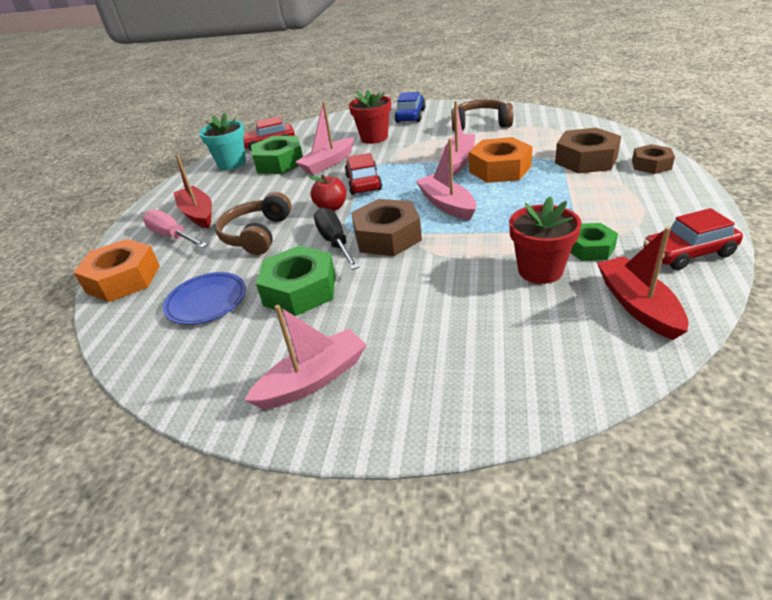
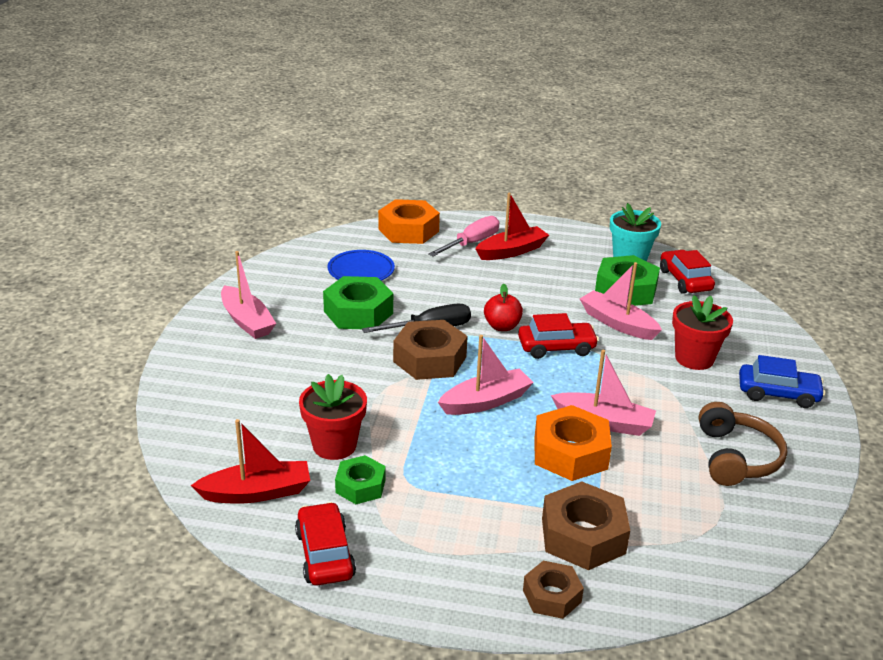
camera: 85 degrees right, 5 degrees down
brown headphones [215,192,291,255] -> none

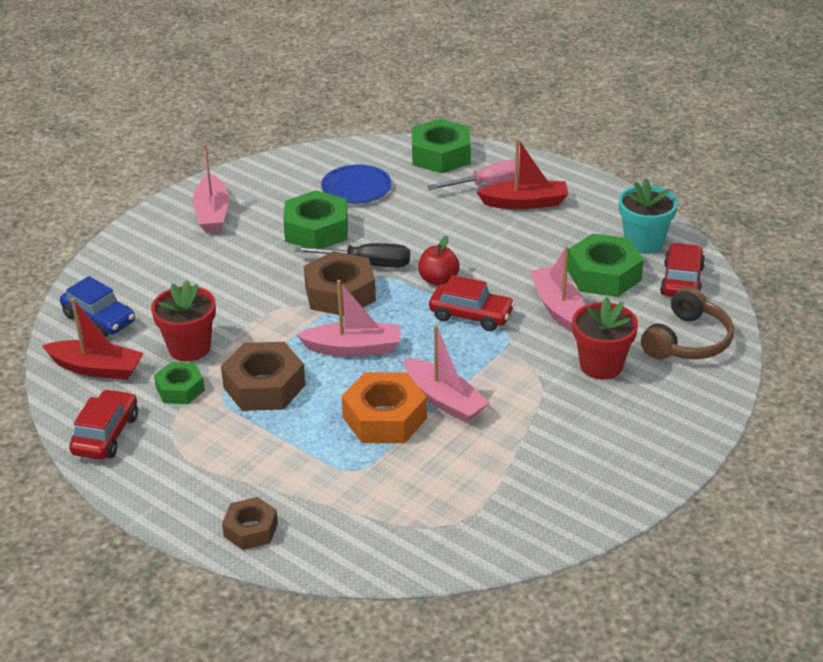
camera: 30 degrees right, 5 degrees up
orange nut [378,199,440,244] -> green nut [412,119,471,173]
brown nut [542,481,630,570] -> brown nut moved to [221,342,305,411]
brown headphones [699,402,787,486] -> brown headphones moved to [641,287,734,359]
blue car [739,355,825,408] -> blue car moved to [60,276,135,337]

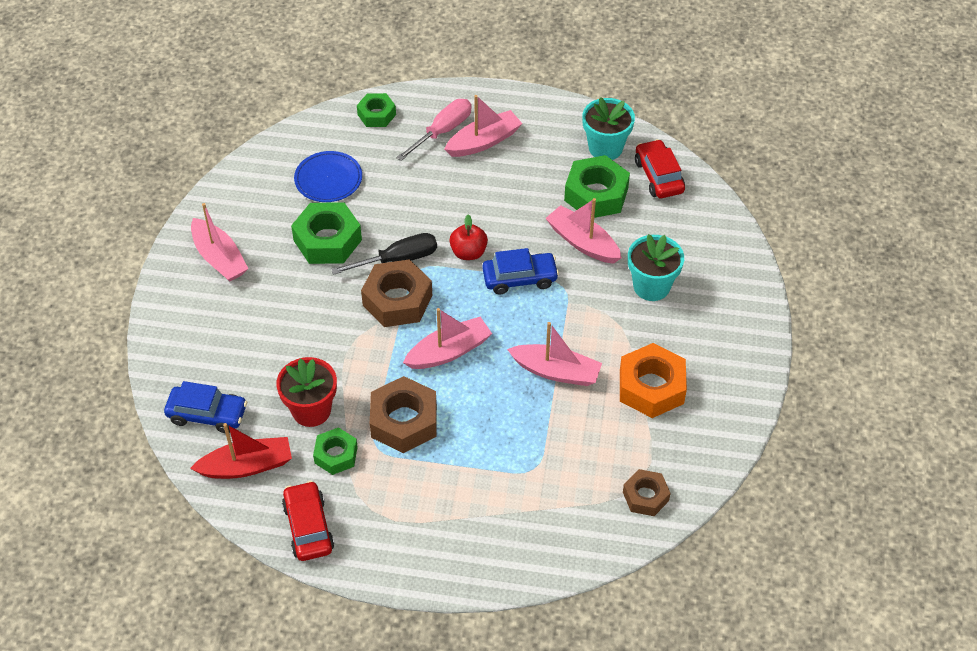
camera: 30 degrees left, 15 degrees up
brown nut [222,497,278,550] -> brown nut moved to [623,469,671,516]
orange nut [342,372,427,443] -> orange nut moved to [620,343,687,418]
green nut [412,119,471,173] -> green nut [357,93,396,127], size x0.61
red car [429,275,515,331] -> blue car [482,248,559,294]
red boat [476,139,569,209] -> pink boat [444,95,523,157]
red flower pot [572,297,638,379] -> turquoise flower pot [628,234,684,301]
brown headphones [641,287,734,359] -> none

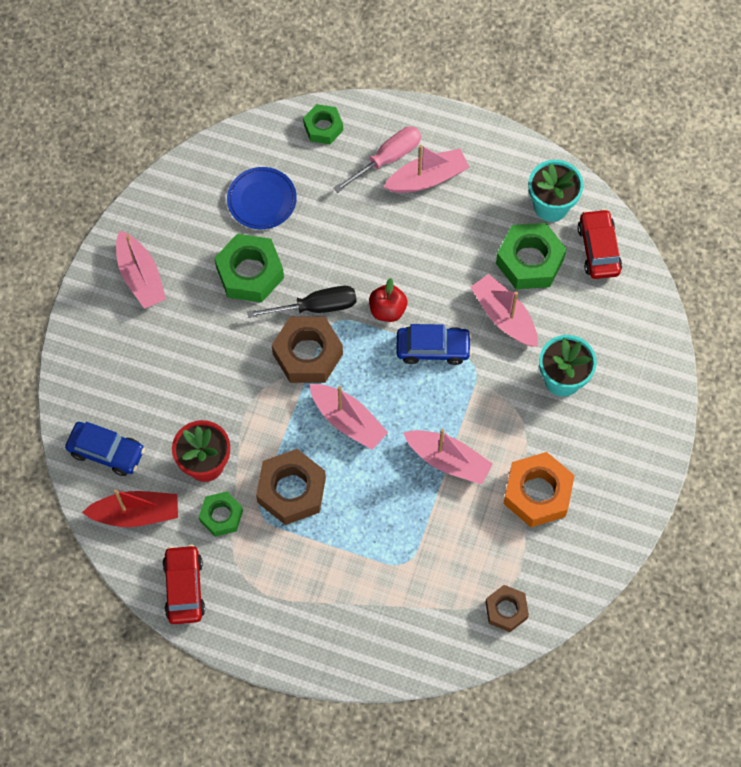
camera: 10 degrees right, 15 degrees up
pink boat [403,308,492,369] -> pink boat turned 60 degrees clockwise [310,384,388,450]

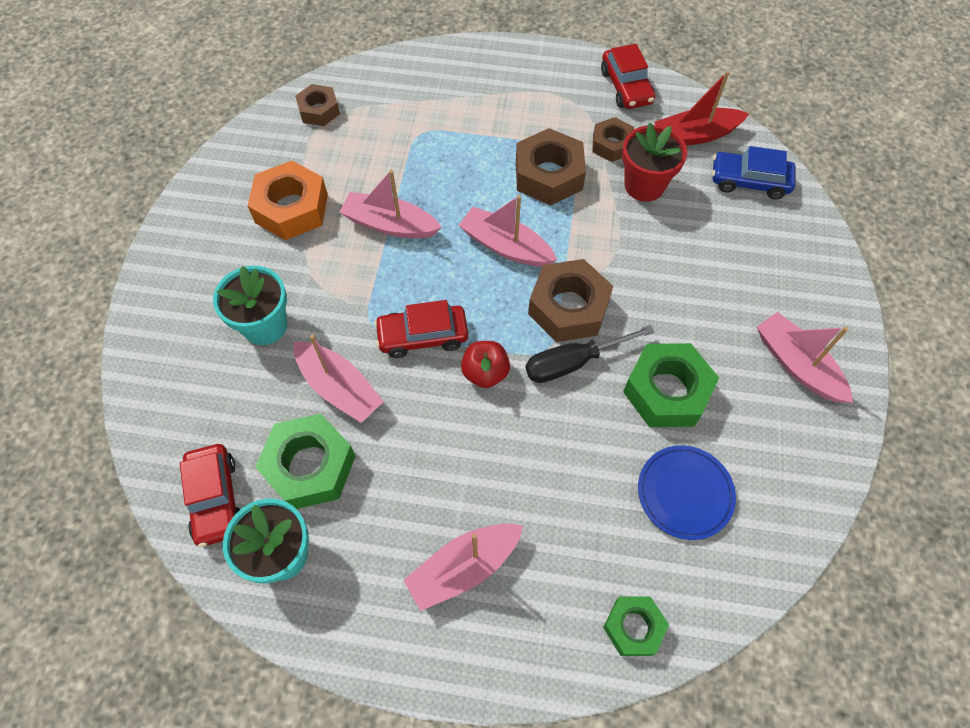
camera: 170 degrees right, 5 degrees down
green nut [199,491,243,537] -> brown nut [592,117,634,162]
pink screwdriver [333,126,421,193] -> none
blue car [396,324,472,365] -> red car [374,300,468,358]

